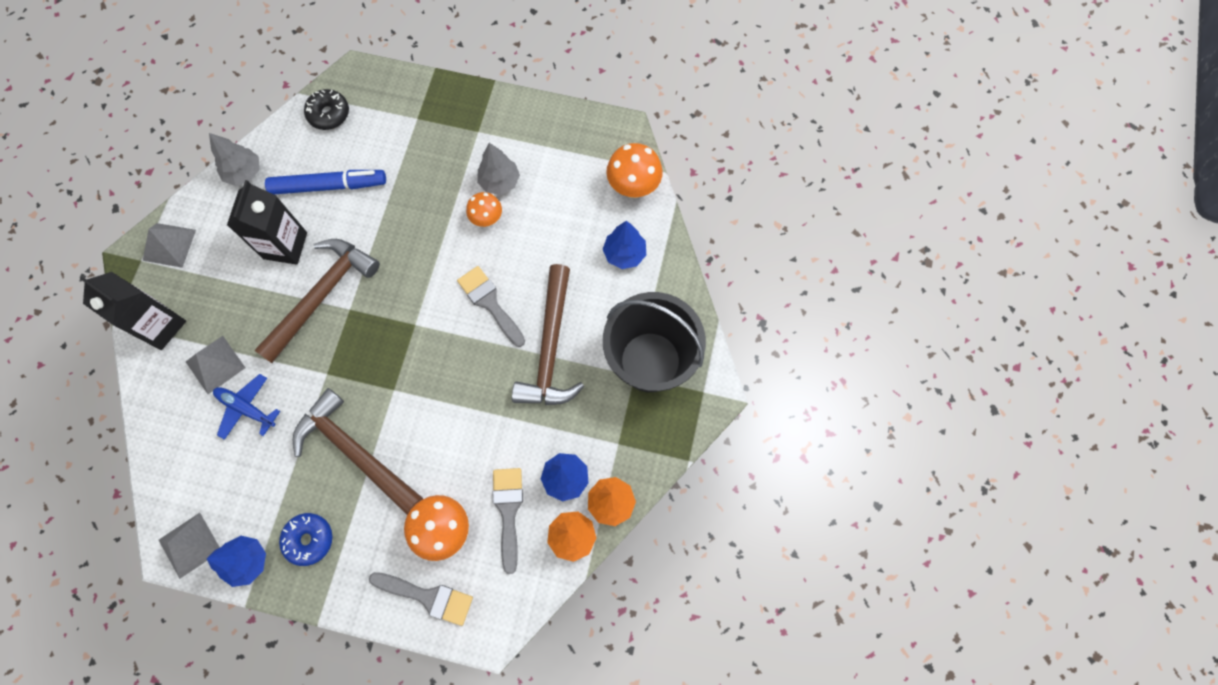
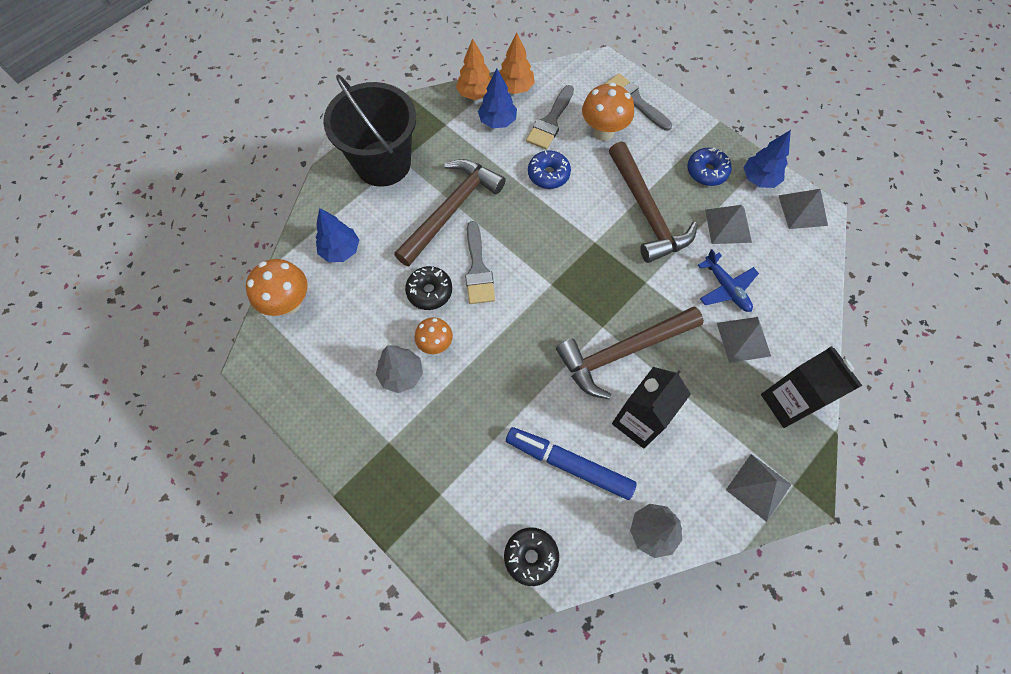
camera: 150 degrees left, 5 degrees down
none -> black donut [405,266,452,310]
none -> blue donut [528,150,571,189]
none -> grey pyramid [705,205,752,244]

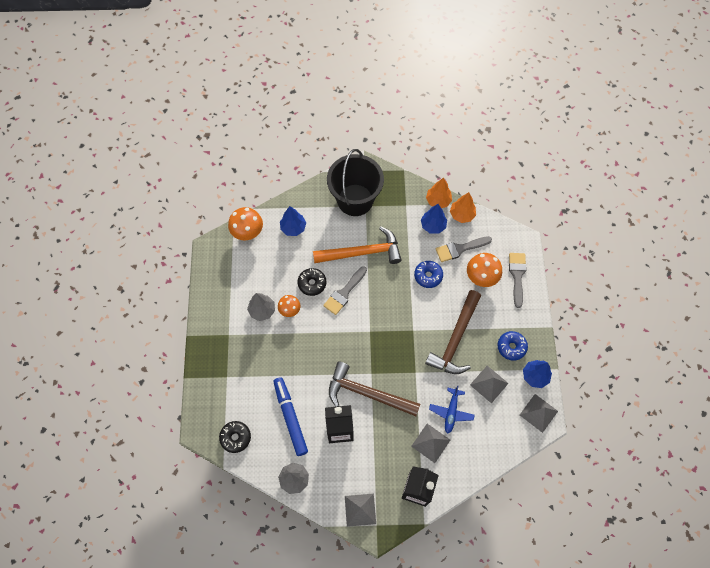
camera: 45 degrees right, 0 degrees up
brown hammer [394,159,506,267] -> orange hammer [313,227,402,264]

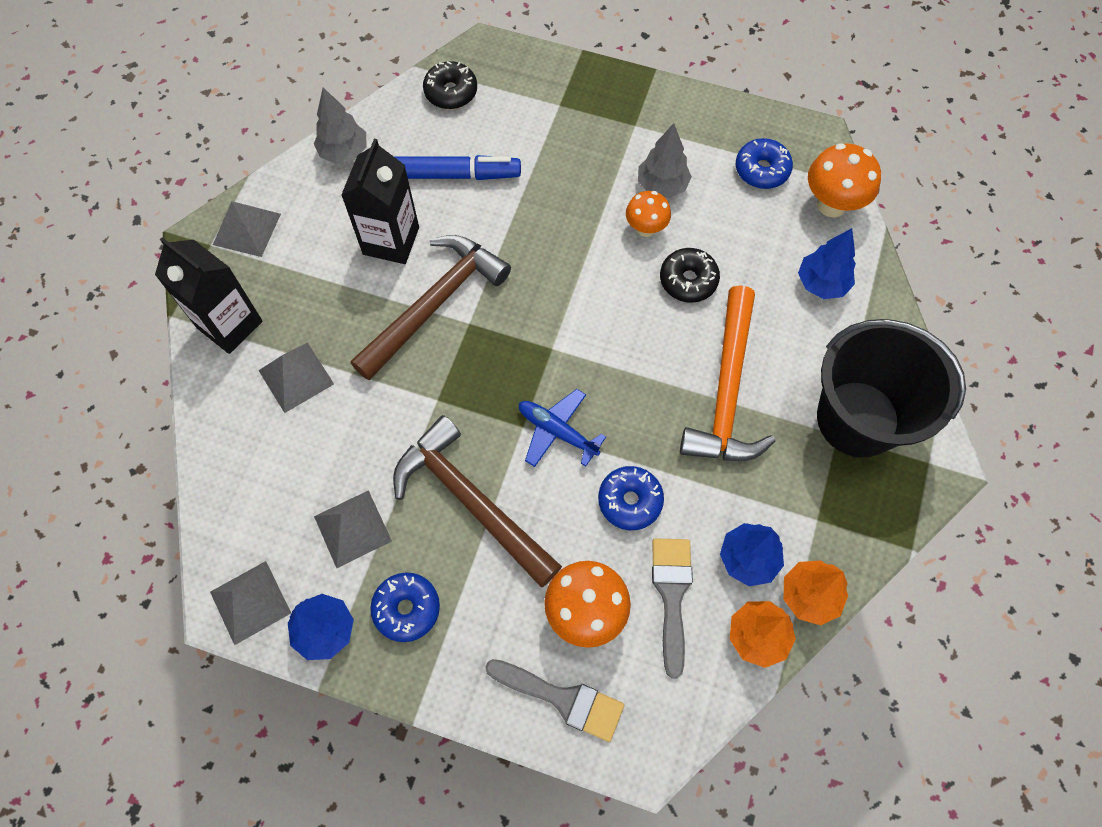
camera: 110 degrees right, 0 degrees up
grey brush [323,266,367,315] -> none
blue plane [429,385,475,434] -> blue plane moved to [519,389,606,467]
none -> blue donut [736,138,793,189]

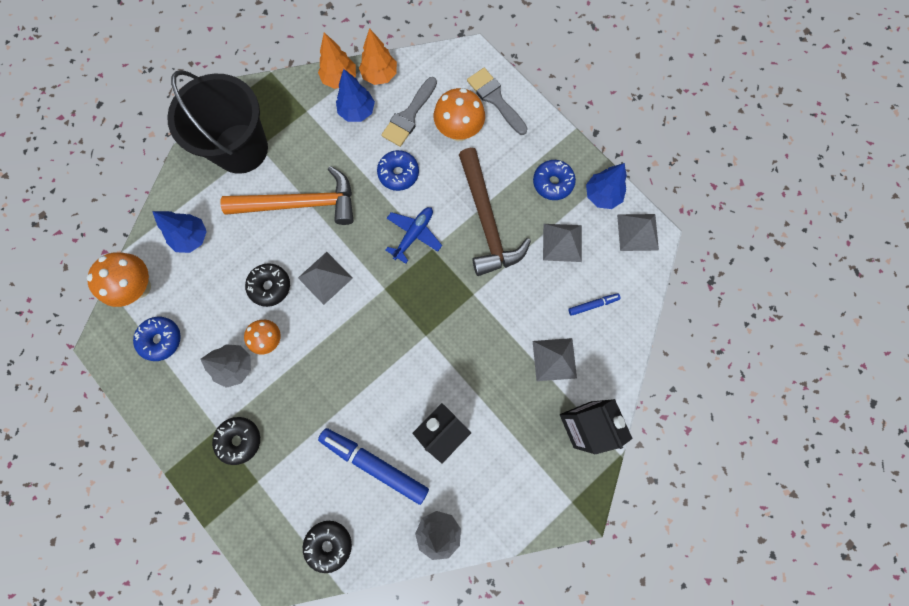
camera: 150 degrees left, 10 degrees up
grey pyramid [213,201,281,257] -> grey pyramid moved to [298,252,353,305]
brown hammer [350,235,511,381] -> none
blue plane [519,389,606,467] -> blue plane turned 120 degrees counterclockwise [386,207,442,264]
orange hammer [680,285,775,461] -> orange hammer turned 45 degrees clockwise [220,166,354,225]
none -> black donut [212,417,260,465]
none -> blue marker [568,293,621,316]

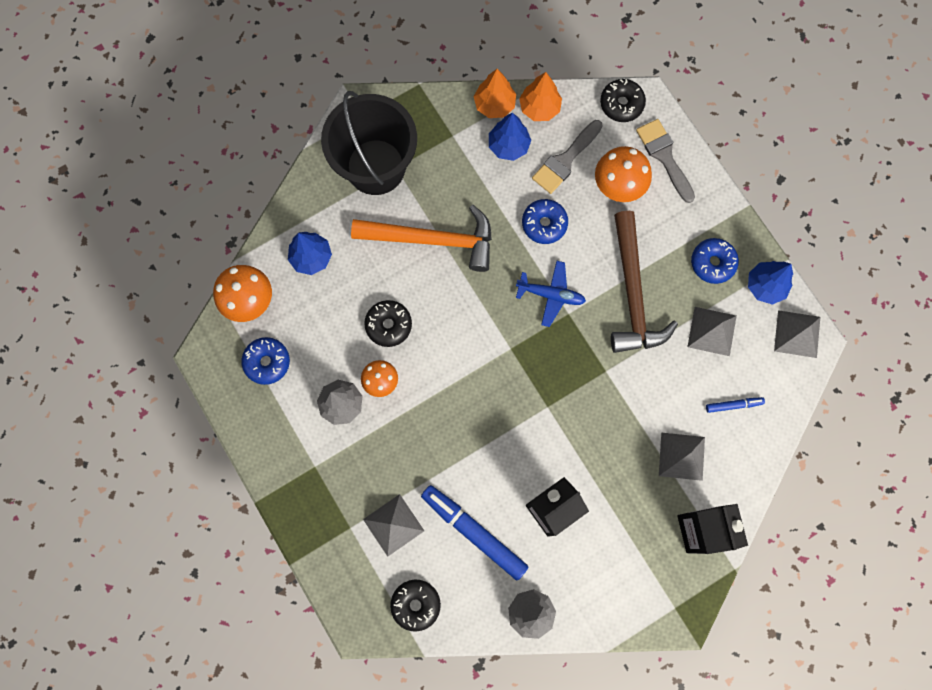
camera: 10 degrees right, 0 degrees up
black donut [212,417,260,465] -> black donut moved to [600,79,646,122]
grey pyramid [298,252,353,305] -> grey pyramid moved to [363,494,424,557]
blue plane [386,207,442,264] -> blue plane turned 60 degrees clockwise [516,261,586,327]

